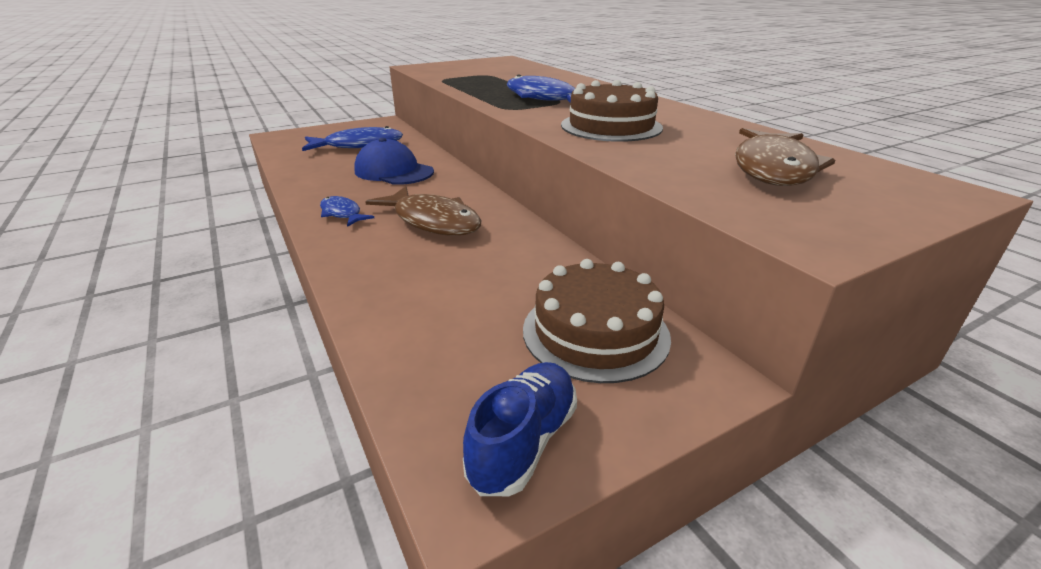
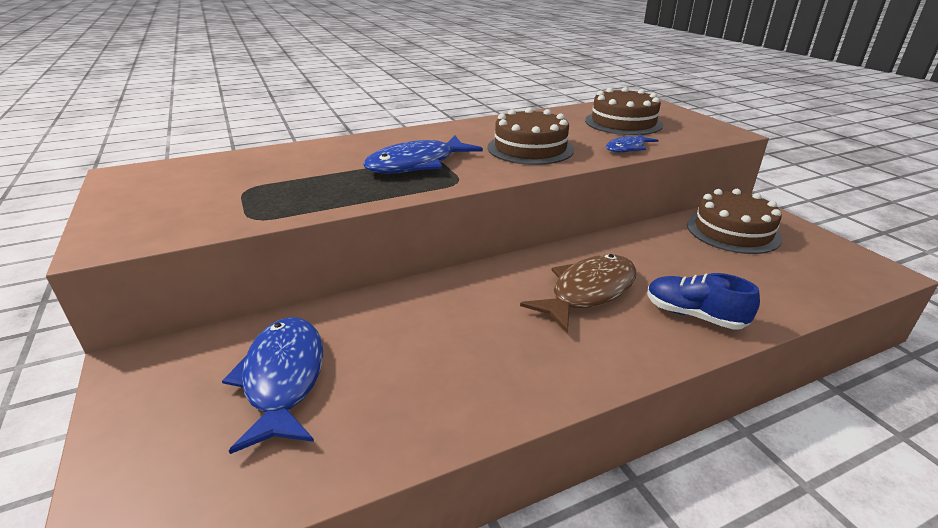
camera: 85 degrees left, 0 degrees up
blue fish [320,196,374,227] -> blue fish moved to [606,134,658,153]
blue cap [354,138,434,185] -> none
blue shoe [463,362,577,496] -> blue shoe moved to [647,273,760,330]
brown fish [735,128,835,186] -> brown cake [585,87,663,135]

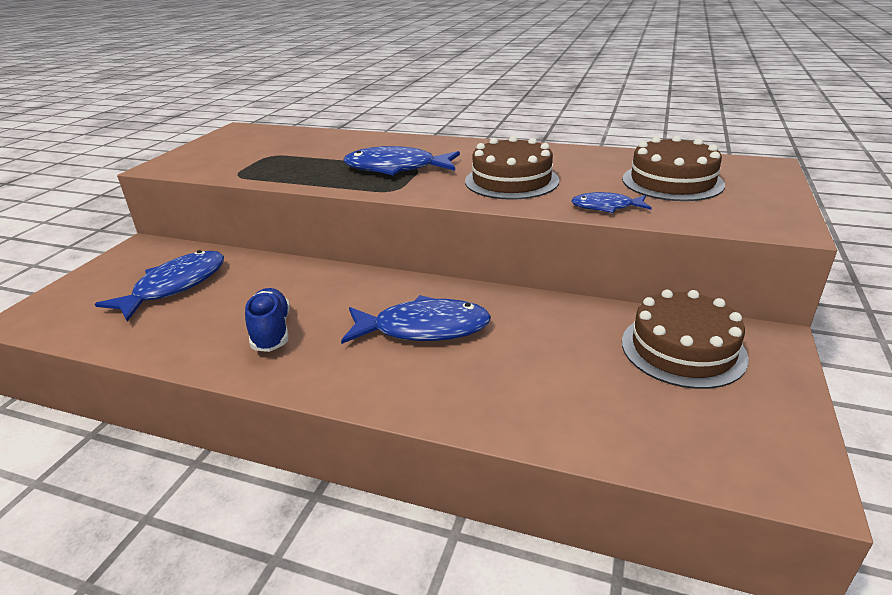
camera: 45 degrees right, 0 degrees up
brown fish [520,254,636,333] -> blue fish [341,295,491,344]
blue shoe [647,273,760,330] -> blue shoe moved to [245,288,290,352]

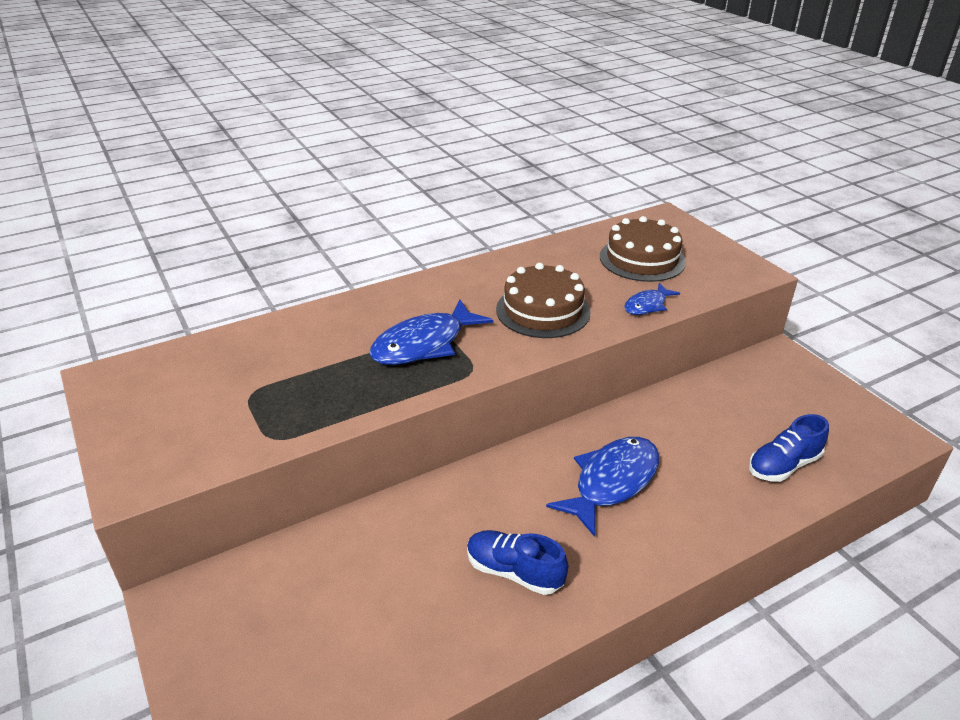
camera: 50 degrees left, 5 degrees up
blue fish [95,250,224,321] -> none
brown cake [622,290,749,389] -> none
none -> blue shoe [749,414,829,482]

